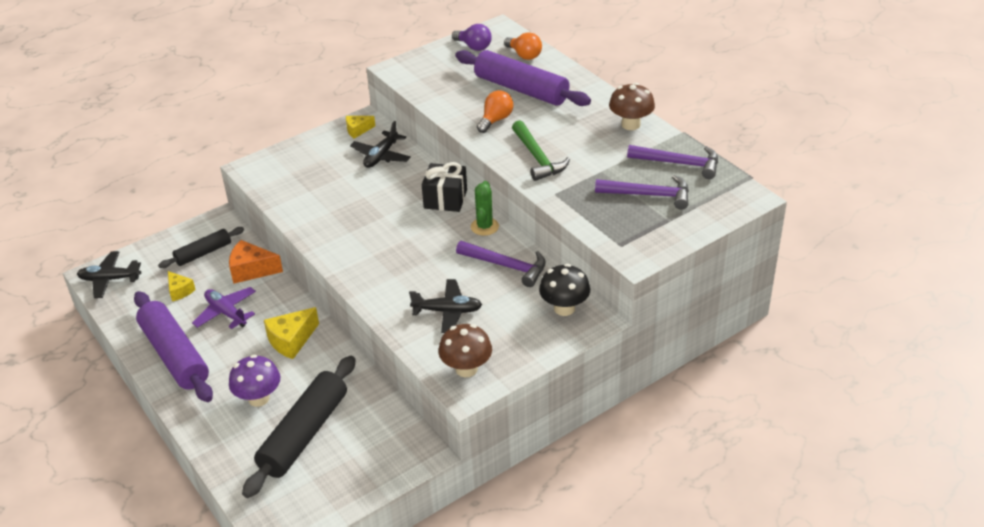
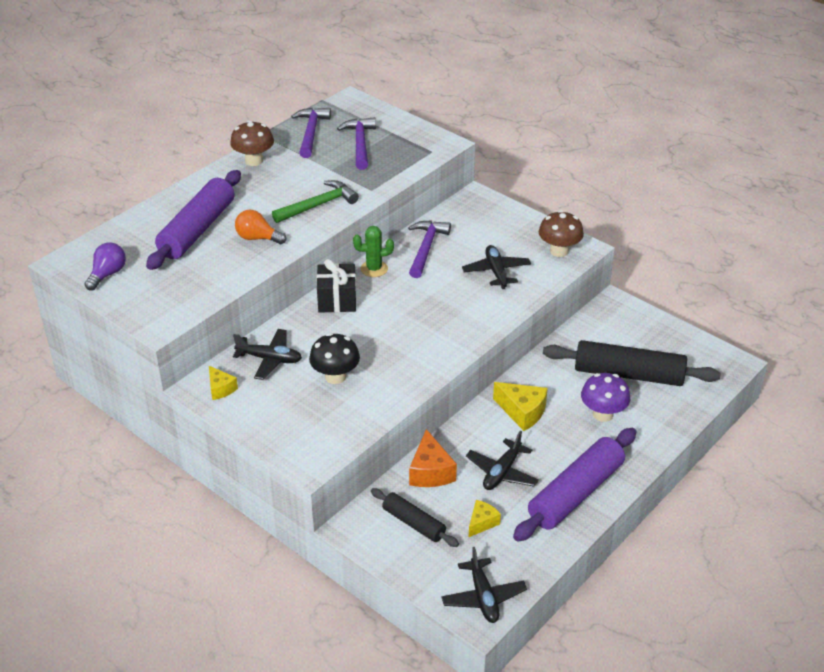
camera: 105 degrees left, 0 degrees up
purple plane [192,287,256,329] -> black plane [466,431,539,490]
orange light bulb [504,32,542,60] -> none
black mushroom [539,264,590,316] -> black mushroom moved to [309,333,360,384]

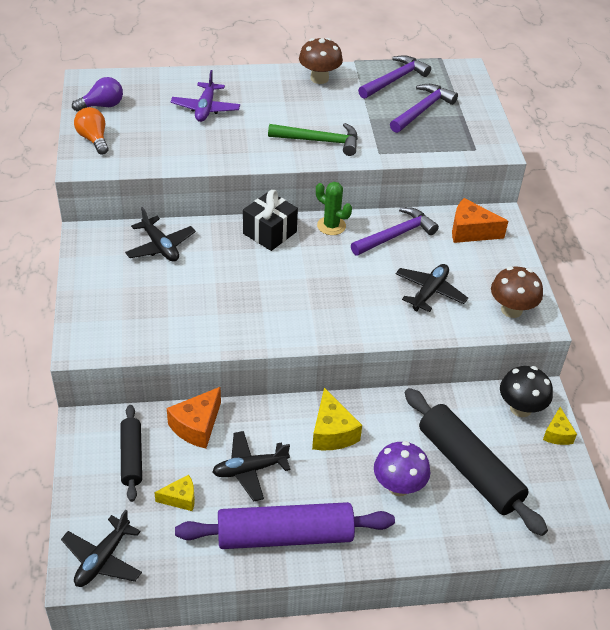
camera: 40 degrees right, 5 degrees up
purple rolling pin [146,170,241,270] -> purple plane [170,70,240,122]
yellow cheese [209,366,238,400] -> yellow cheese moved to [543,407,577,445]
orange light bulb [235,210,286,244] -> orange light bulb moved to [74,107,109,155]
black mushroom [309,333,360,384] -> black mushroom moved to [500,366,553,417]
none -> orange cheese [452,198,508,243]

